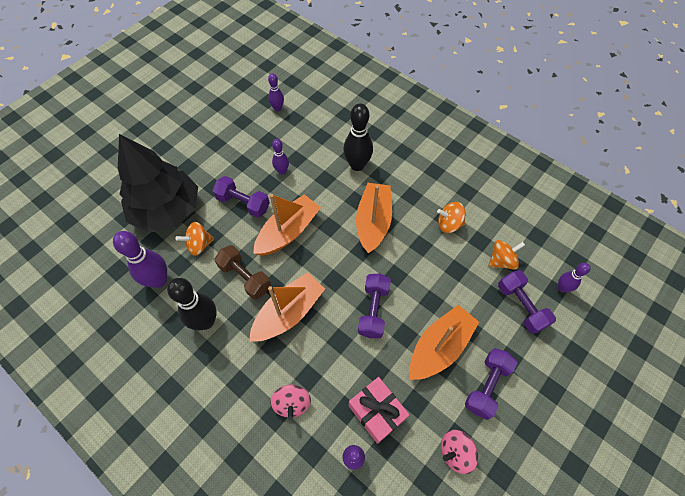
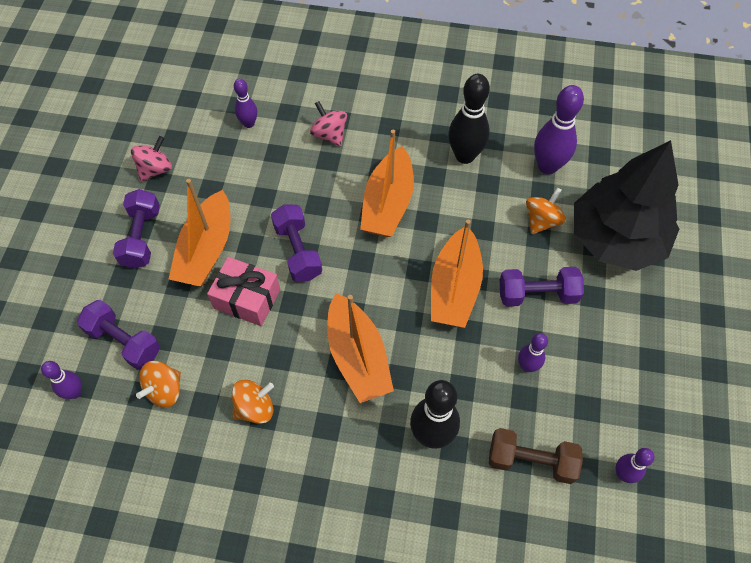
camera: 150 degrees right, 0 degrees up
brown dumbbell [214,245,271,299] -> brown dumbbell moved to [489,428,583,484]
pink gift [349,377,409,444] -> pink gift moved to [207,257,280,326]

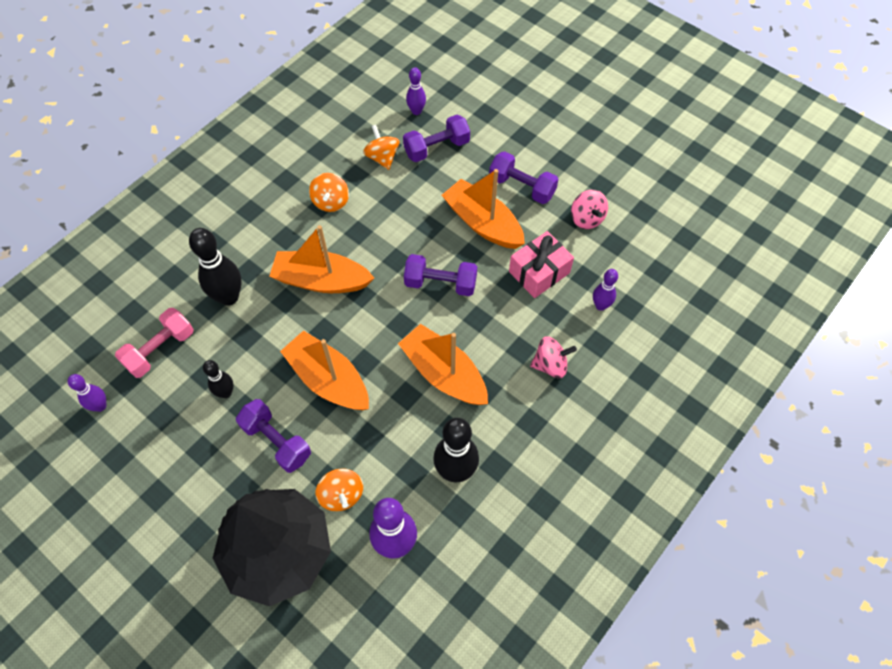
camera: 120 degrees right, 0 degrees up
pink gift [207,257,280,326] -> pink gift moved to [509,231,574,298]
brown dumbbell [489,428,583,484] -> pink dumbbell [115,308,194,378]
purple dumbbell [500,267,584,306] -> purple dumbbell turned 75 degrees counterclockwise [236,399,311,473]
purple bowling pin [518,333,548,372] -> black bowling pin [203,360,234,398]

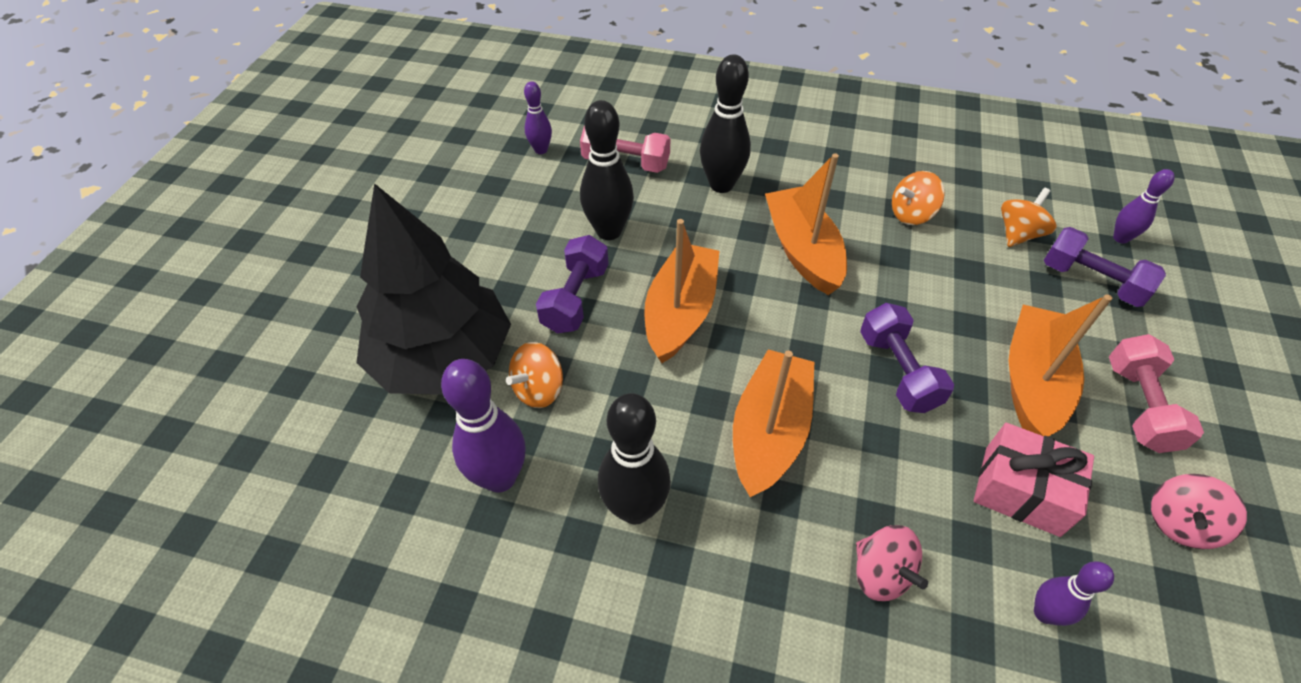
camera: 65 degrees right, 10 degrees down
black bowling pin [203,360,234,398] -> black bowling pin [580,100,634,240], size x1.76
purple dumbbell [489,151,558,204] -> pink dumbbell [1109,334,1204,453]

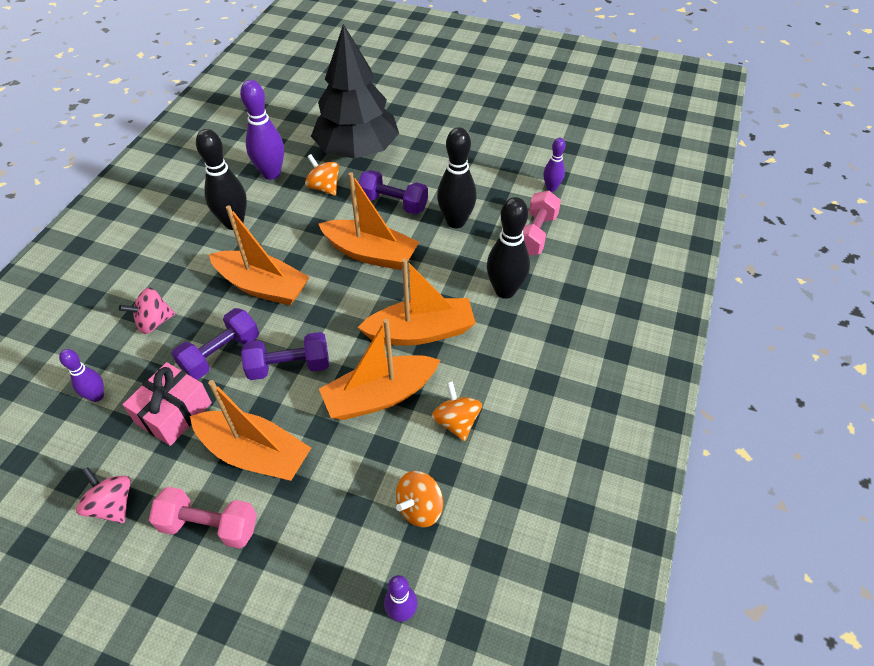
camera: 95 degrees right, 0 degrees up
orange spinning top [1001,188,1057,247] -> orange spinning top turned 90 degrees clockwise [396,471,443,527]
purple dumbbell [1044,227,1166,307] -> purple dumbbell moved to [172,308,259,380]
none -> orange boat [319,319,440,420]

